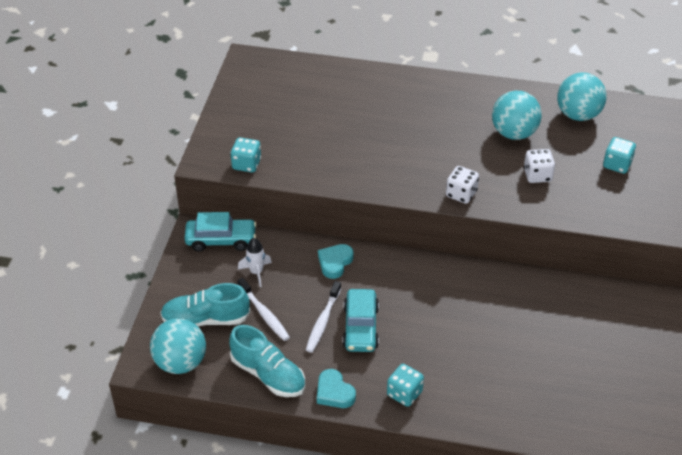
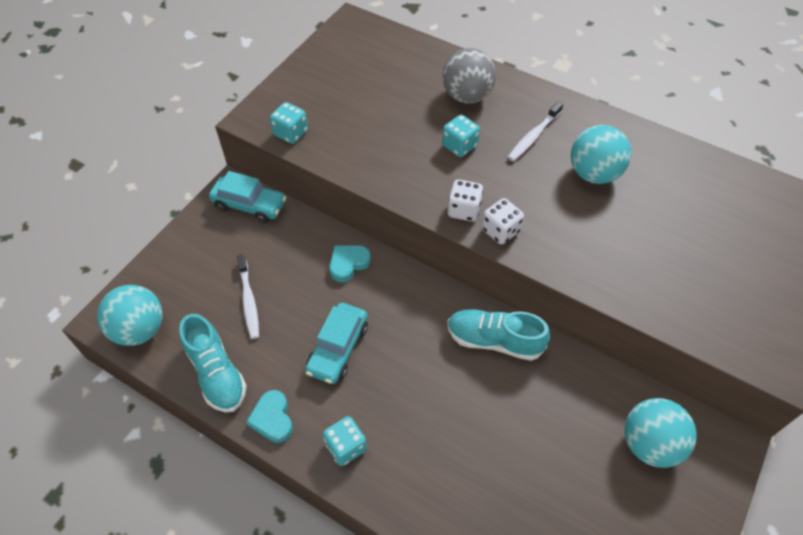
camera: 20 degrees right, 10 degrees up
turquoise shoe [160,283,250,326] -> turquoise shoe moved to [447,309,550,361]
white rocket [238,238,272,287] -> none
white toothbrush [306,281,341,353] -> white toothbrush moved to [508,101,563,161]
white dice [524,149,555,183] -> white dice moved to [448,179,483,222]
turquoise ball [557,72,606,121] -> turquoise ball moved to [624,398,697,468]
turquoise dice [603,137,636,174] -> turquoise dice moved to [442,115,480,157]
none -> grey ball [442,48,496,103]

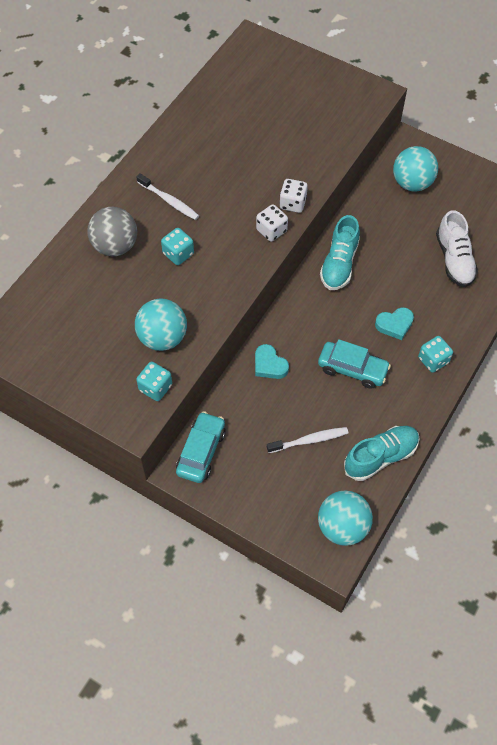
camera: 90 degrees left, 5 degrees up
turquoise heart [246,390,293,443] -> turquoise heart moved to [375,307,414,340]
white dice [448,179,483,222] -> white dice moved to [279,179,308,213]
turquoise ball [571,125,631,184] -> turquoise ball moved to [135,298,187,351]
none -> white shoe [436,210,478,287]

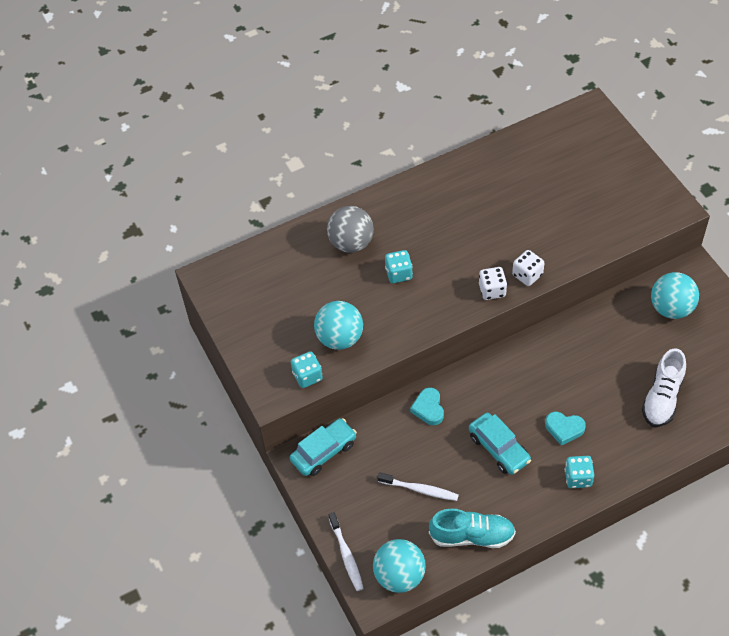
camera: 35 degrees right, 5 degrees down
white toothbrush [136,173,199,220] -> white toothbrush moved to [328,512,364,591]
turquoise shoe [320,215,360,290] -> none

